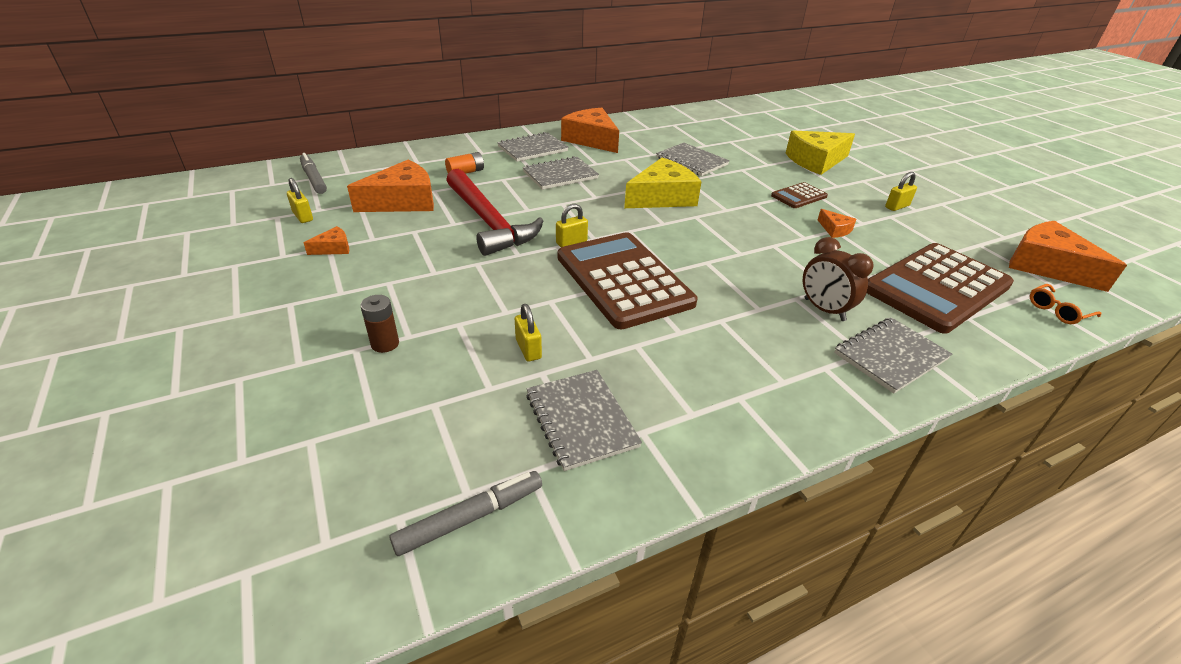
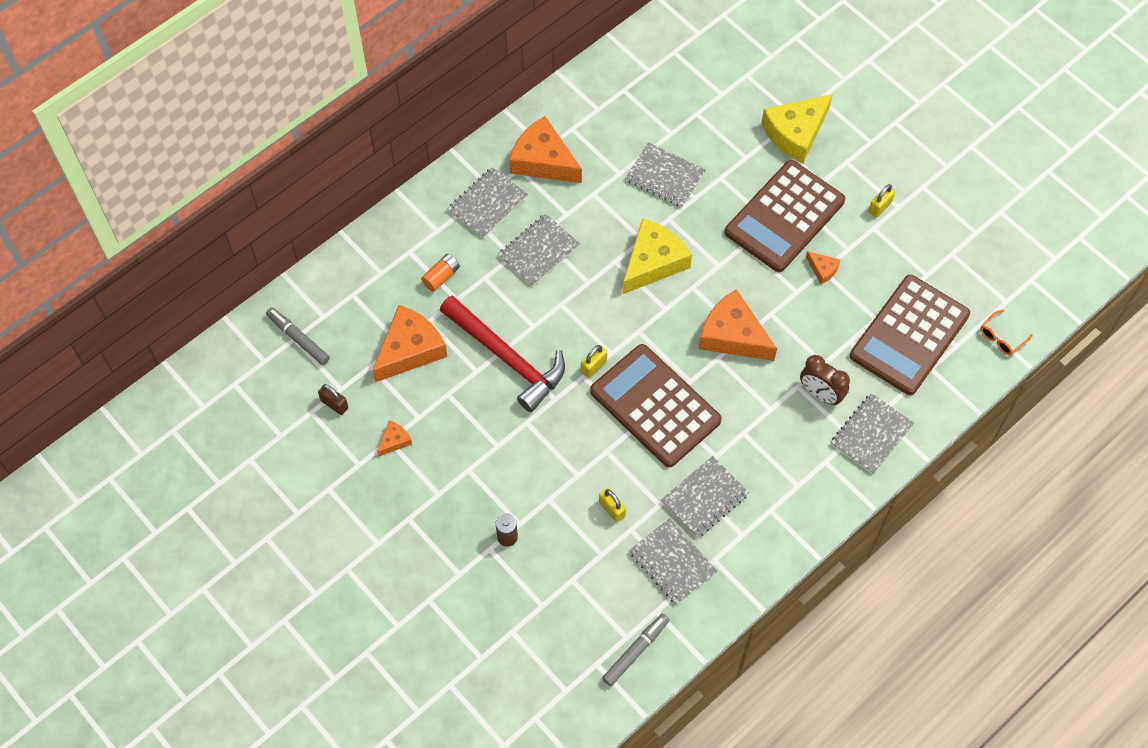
camera: 15 degrees left, 25 degrees up
yellow padlock [287,178,313,223] -> brown padlock [318,384,348,415]
brown calculator [771,182,828,208] -> brown calculator [725,160,845,272], size x2.20
orange cheese [1009,221,1127,292] -> orange cheese moved to [699,289,777,361]
none -> grey notebook [661,456,749,538]

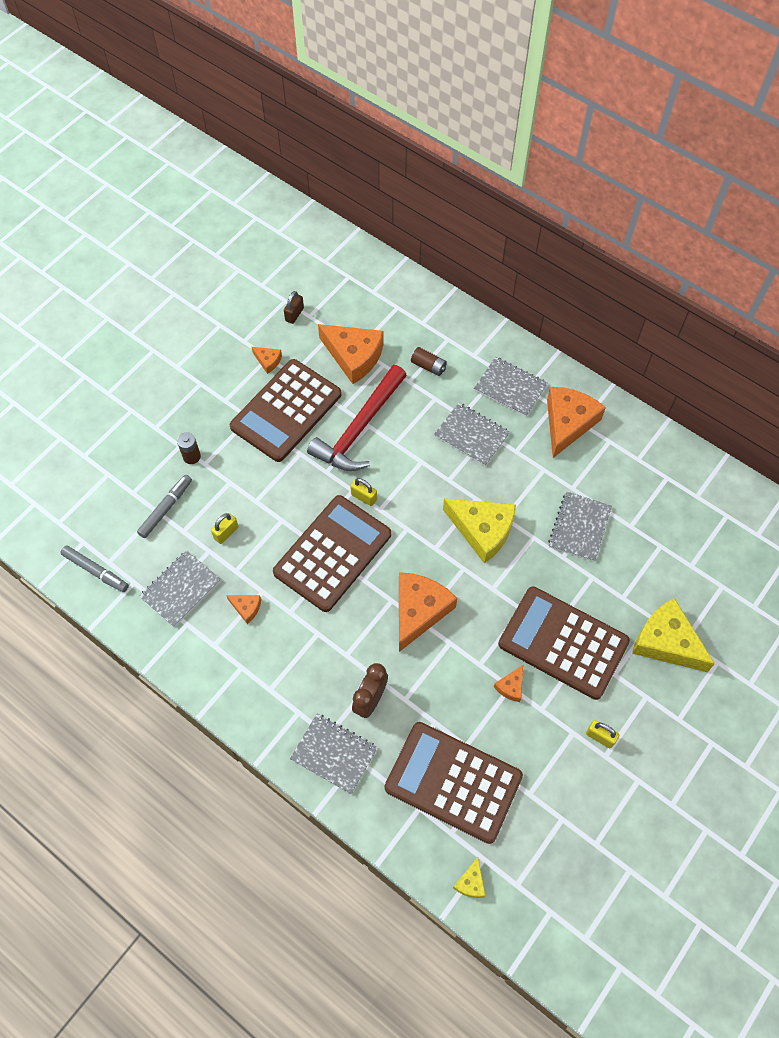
camera: 80 degrees right, 0 degrees up
grey marker [266,307,330,365] -> grey marker moved to [137,475,192,538]
orange battery [421,254,460,292] -> brown battery [411,347,447,376]
grey notebook [661,456,749,538] -> orange cheese [226,595,261,624]
orange glasses [981,310,1033,355] -> yellow cheese [453,857,485,898]
none -> brown calculator [230,359,342,462]

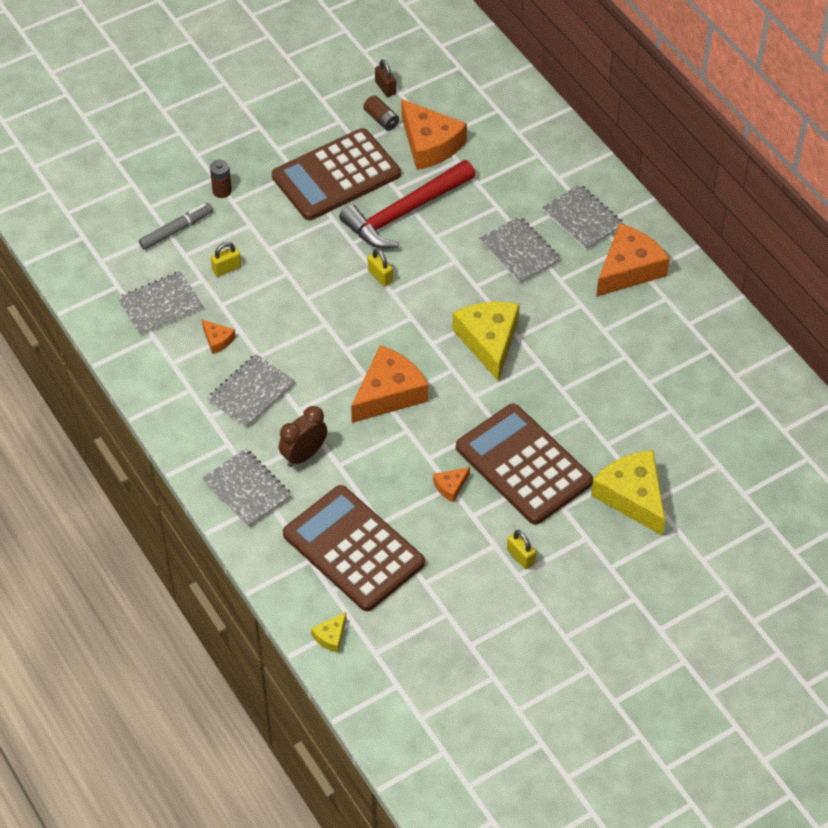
camera: 20 degrees right, 10 degrees down
grey marker [60,545,129,592] -> none
orange cheese [252,347,282,374] -> none
brown calculator [273,495,391,612] -> none
brown padlock [284,291,304,324] -> brown padlock turned 75 degrees counterclockwise [375,59,396,97]
brown battery [411,347,447,376] -> brown battery moved to [363,95,399,131]
yellow cheese [443,498,516,563] -> yellow cheese turned 150 degrees counterclockwise [452,302,520,381]
grey notebook [548,491,612,562] -> grey notebook moved to [207,354,295,428]

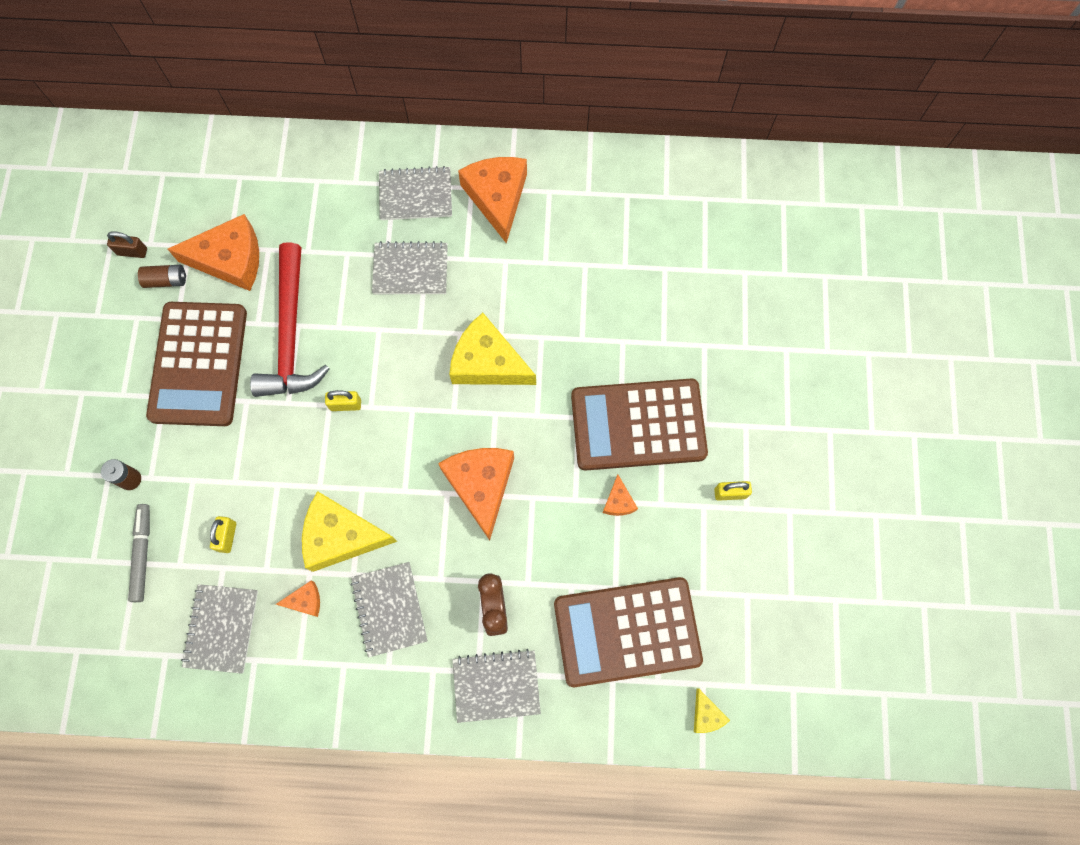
camera: 55 degrees left, 20 degrees up
yellow cheese [591,450,665,535] -> yellow cheese moved to [302,491,398,572]

